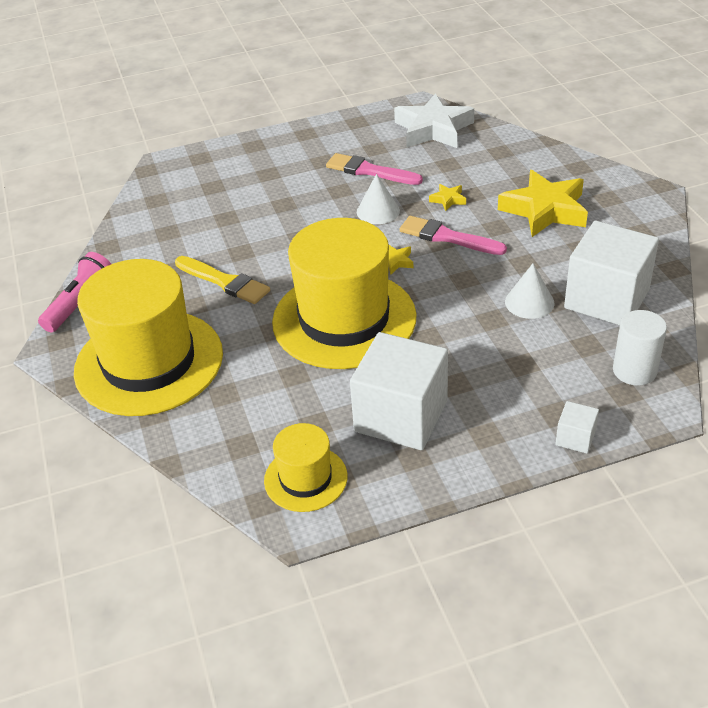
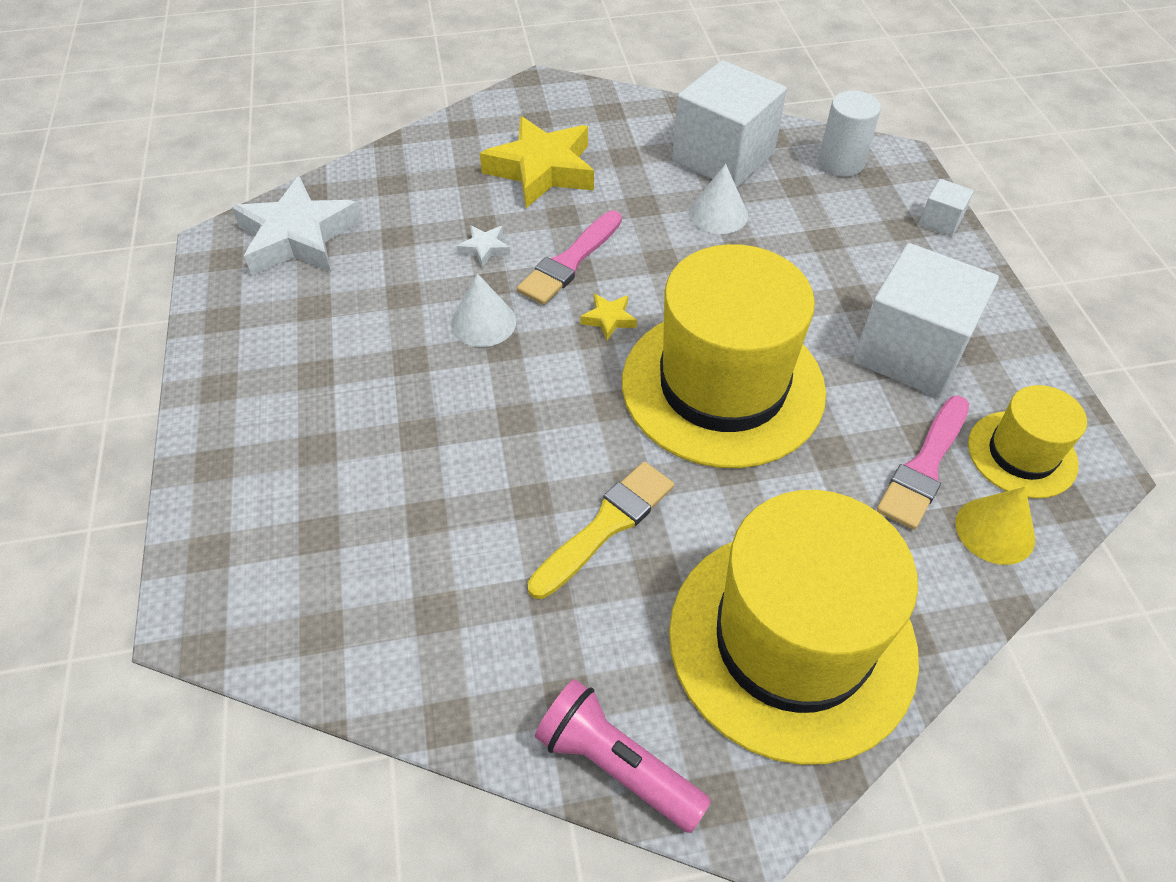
camera: 85 degrees left, 10 degrees up
pink brush [326,153,423,185] -> pink brush moved to [876,396,969,530]
yellow star [429,184,466,211] -> white star [457,225,510,268]
none -> yellow cone [955,487,1035,565]

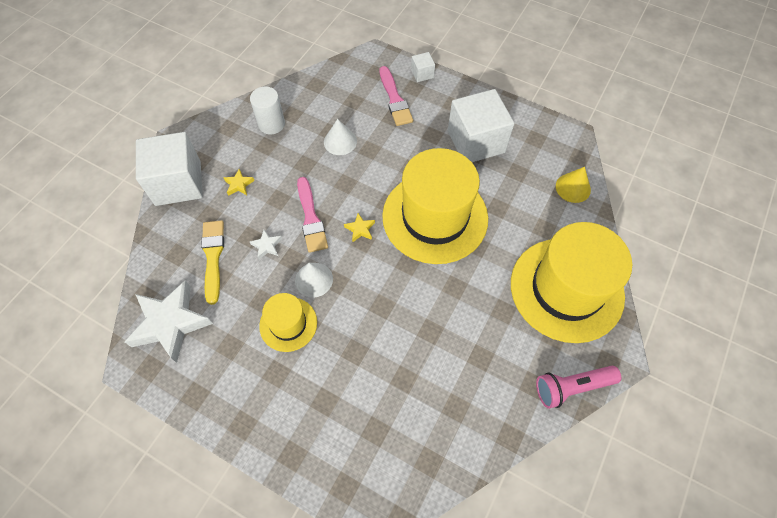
camera: 50 degrees left, 10 degrees up
yellow star [480,116,594,208] -> yellow star [223,169,255,196], size x0.42
yellow brush [527,462,674,599] -> yellow brush moved to [201,220,224,305]
white cube [672,60,787,188] -> white cube moved to [136,132,203,206]
white cylinder [819,91,881,177] -> white cylinder moved to [250,87,285,134]
pink brush [876,396,969,530] -> pink brush moved to [380,66,413,126]
yellow hat [968,385,1087,499] -> yellow hat moved to [259,293,317,352]

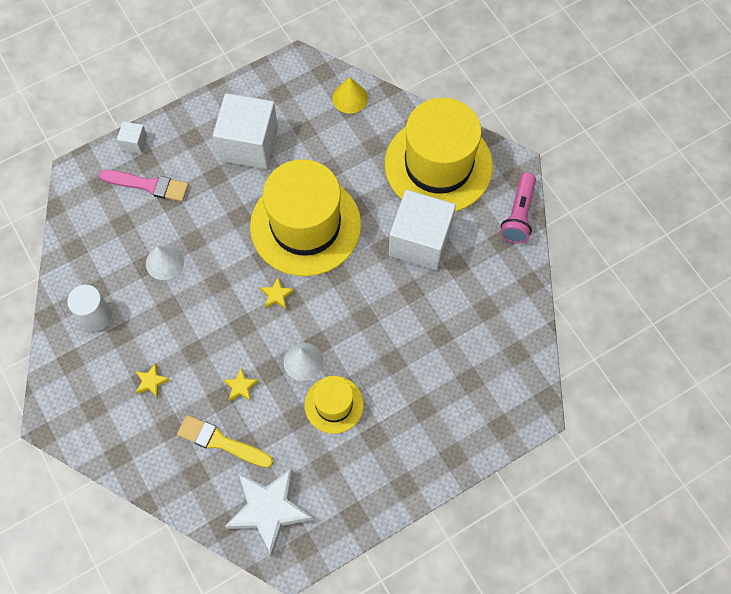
camera: 60 degrees left, 5 degrees up
white cube [136,132,203,206] -> white cube moved to [389,190,456,270]
white star [250,230,282,259] -> yellow star [223,369,259,401]
pink brush [297,177,328,253] -> none

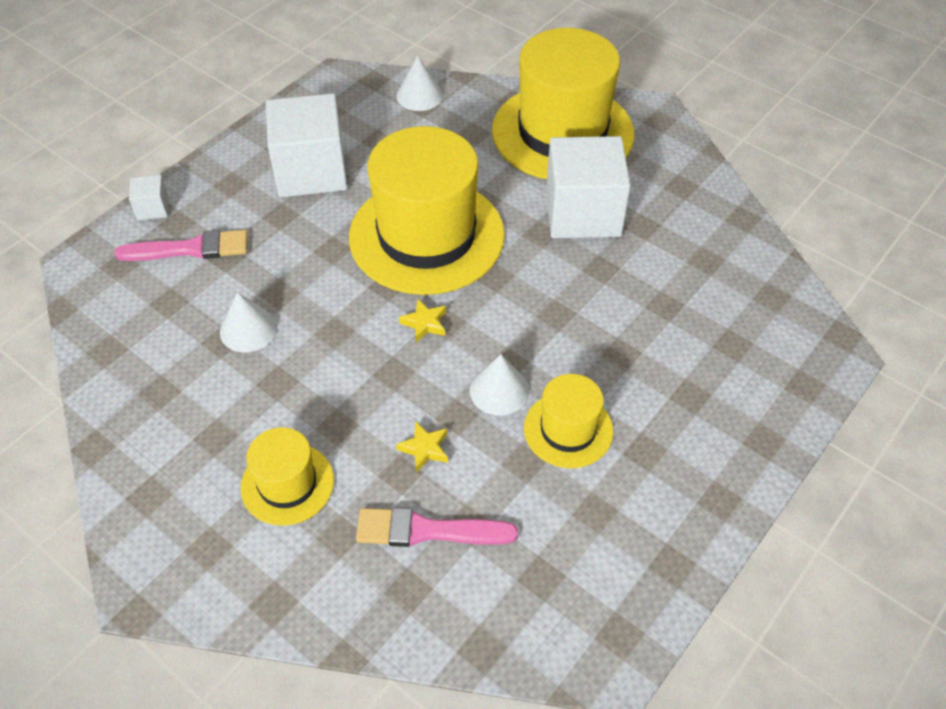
camera: 20 degrees left, 15 degrees down
white cylinder [67,285,112,331] -> none
yellow star [135,363,170,398] -> yellow hat [241,427,334,526]
yellow brush [177,415,273,468] -> pink brush [356,507,518,547]
white star [225,468,313,556] -> none
yellow cone [332,77,368,114] -> white cone [396,56,443,111]
pink flashlight [500,172,536,244] -> none

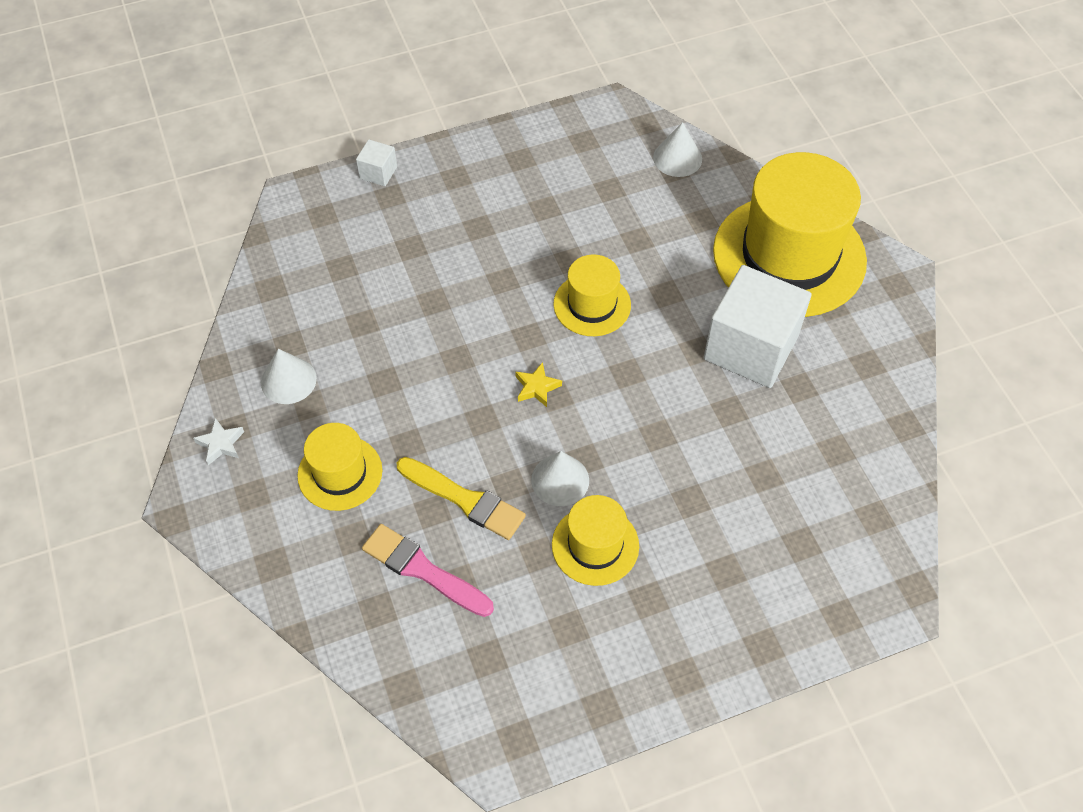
camera: 30 degrees right, 5 degrees up
pink brush [114,230,248,261] -> none
white cone [220,292,277,353] -> white cone moved to [261,349,317,404]
white cube [266,93,347,197] -> none
yellow hat [349,126,505,295] -> yellow hat [553,254,631,336], size x0.50
yellow star [396,422,448,473] -> yellow brush [397,457,526,540]
none -> white star [193,418,244,465]

